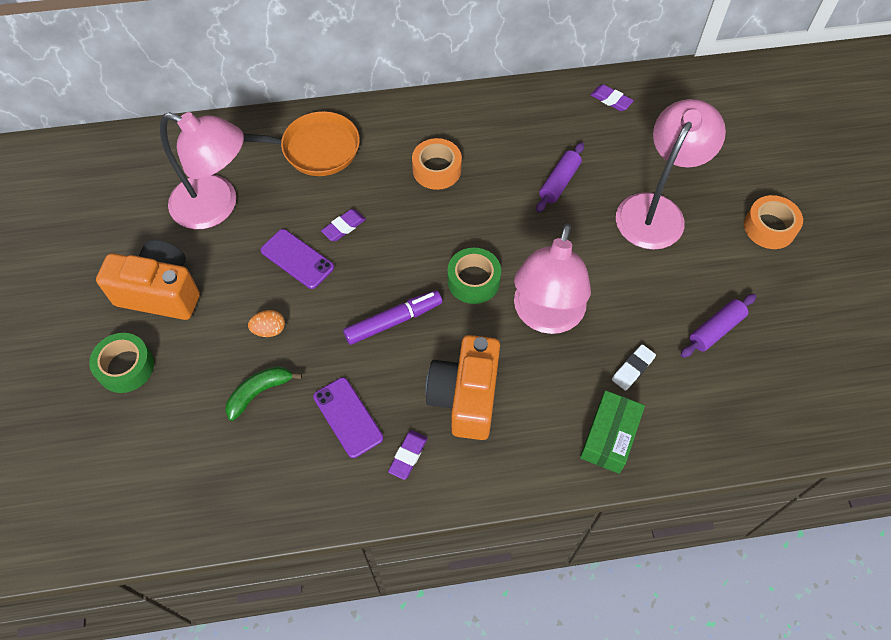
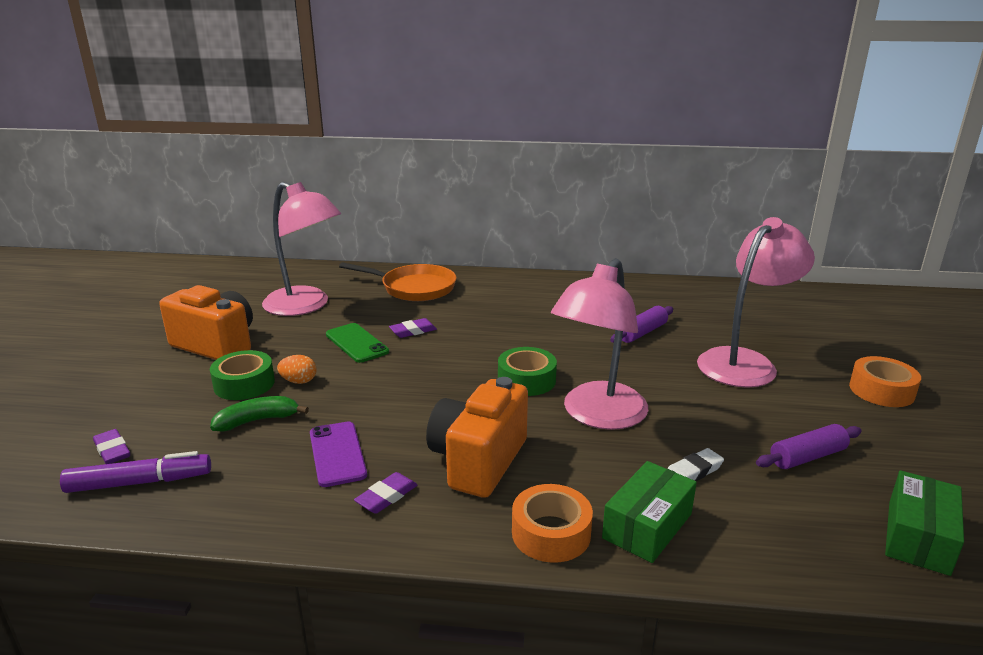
camera: 15 degrees right, 35 degrees down
green tape [89,333,154,393] -> green tape moved to [210,350,275,400]
purple phone [260,229,334,289] -> green phone [326,323,389,363]
purple marker [343,290,442,345] -> purple marker moved to [60,451,211,493]
orange tape [412,138,462,190] -> orange tape moved to [512,484,593,563]
purple eraser [591,84,634,111] -> purple eraser moved to [93,429,130,464]
none -> green box [885,470,964,576]

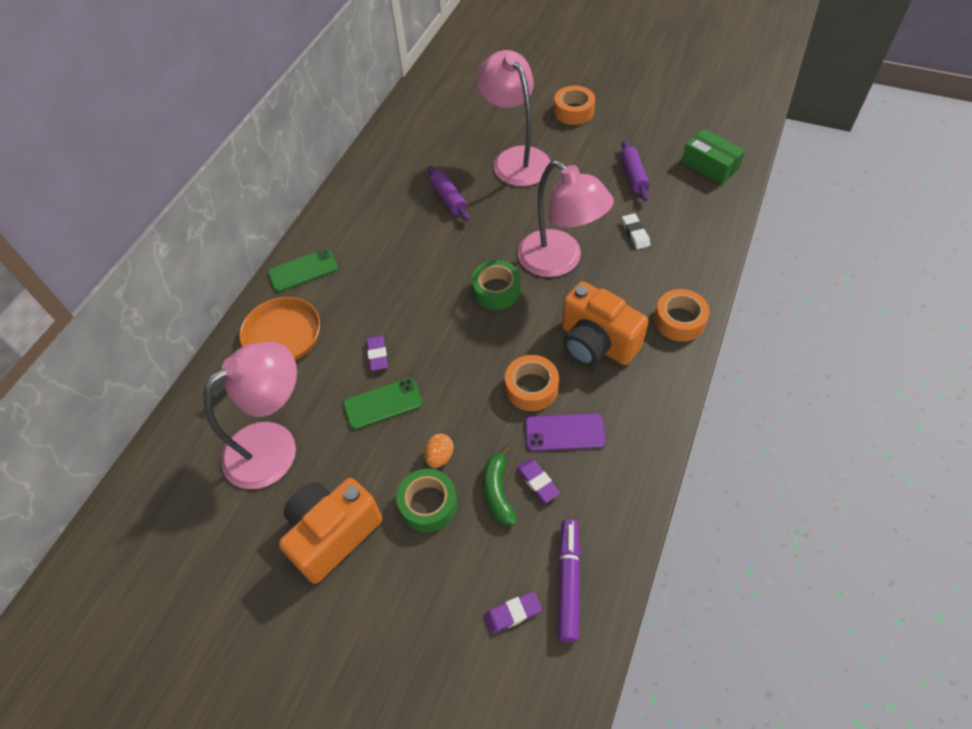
camera: 70 degrees left, 30 degrees up
purple eraser [354,472,417,514] -> purple eraser moved to [517,459,560,503]
green box [602,461,697,563] -> none
none -> green phone [268,249,338,292]
none -> orange tape [505,355,559,411]

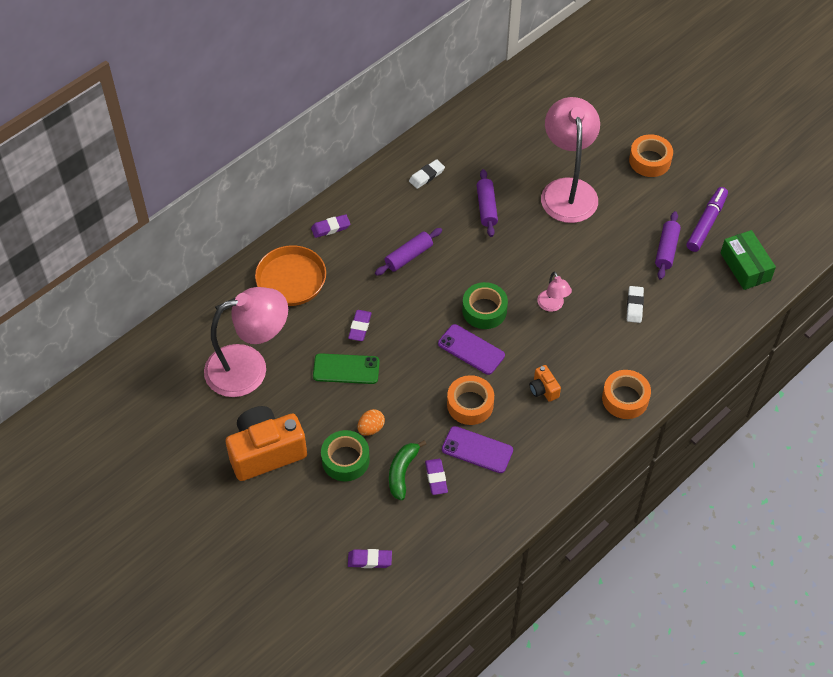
camera: 20 degrees right, 0 degrees up
green phone [268,249,338,292] -> purple eraser [311,214,350,238]
pink lamp [517,160,614,277] -> pink lamp [537,272,572,312], size x0.44
purple marker [558,519,581,642] -> purple marker moved to [687,187,728,252]
orange camera [562,281,649,366] -> orange camera [529,365,561,402], size x0.44
none -> purple rolling pin [375,228,442,276]
none -> white eraser [409,159,445,189]
none -> purple phone [438,324,505,375]

